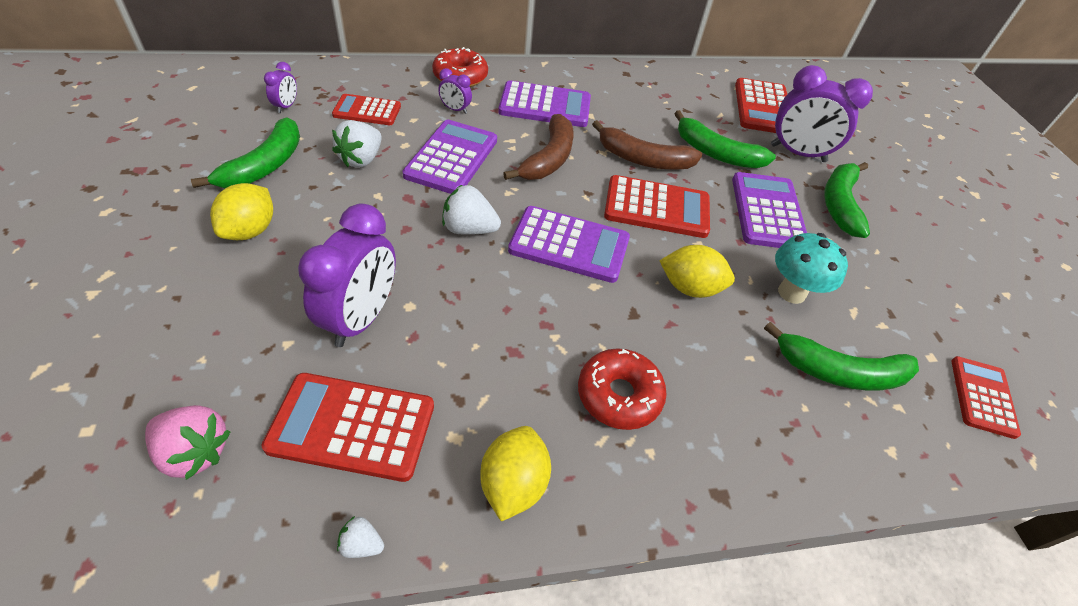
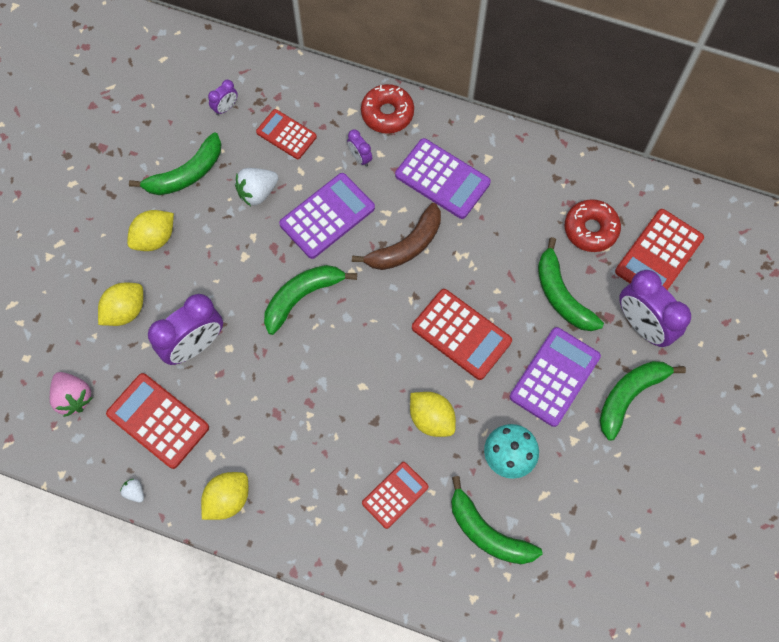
camera: 35 degrees right, 20 degrees up
white strawberry [442,184,501,235] -> green banana [264,265,357,335]
purple calculator [508,206,630,283] -> none
red donut [578,348,667,430] -> red donut moved to [565,199,621,252]
brown banana [592,120,702,170] -> none
red calculator [951,356,1021,439] -> red calculator moved to [362,462,429,529]
none -> yellow lemon [98,283,143,326]

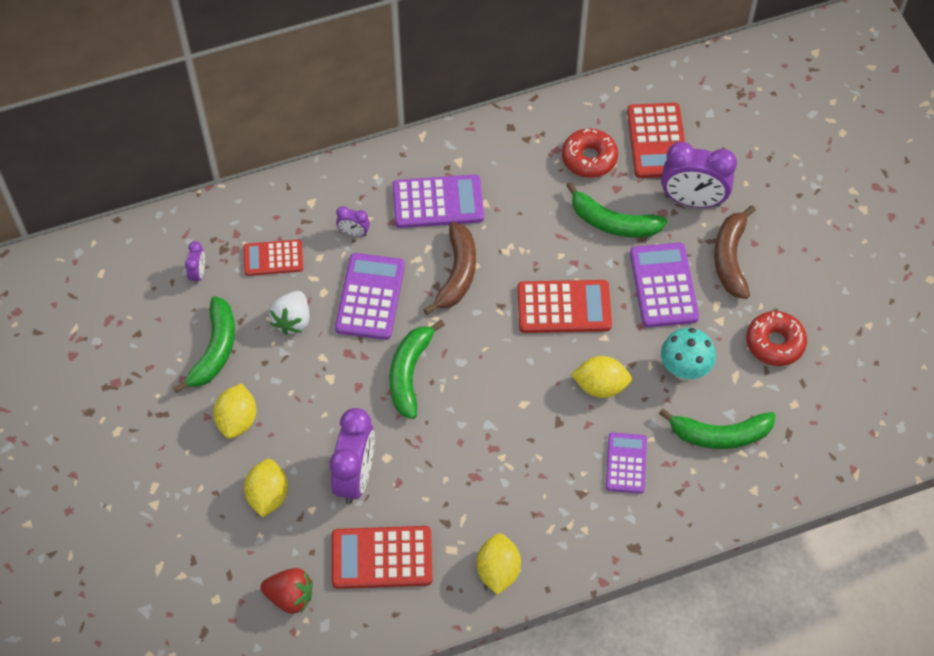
camera: 40 degrees left, 10 degrees down
pink strawberry [50,372,92,417] -> red strawberry [261,568,313,614]
white strawberry [120,479,144,503] -> none
red donut [361,84,414,134] -> red donut moved to [746,311,807,366]
red calculator [362,462,429,529] -> purple calculator [606,432,647,494]
green banana [600,361,686,441] -> brown banana [714,205,756,299]

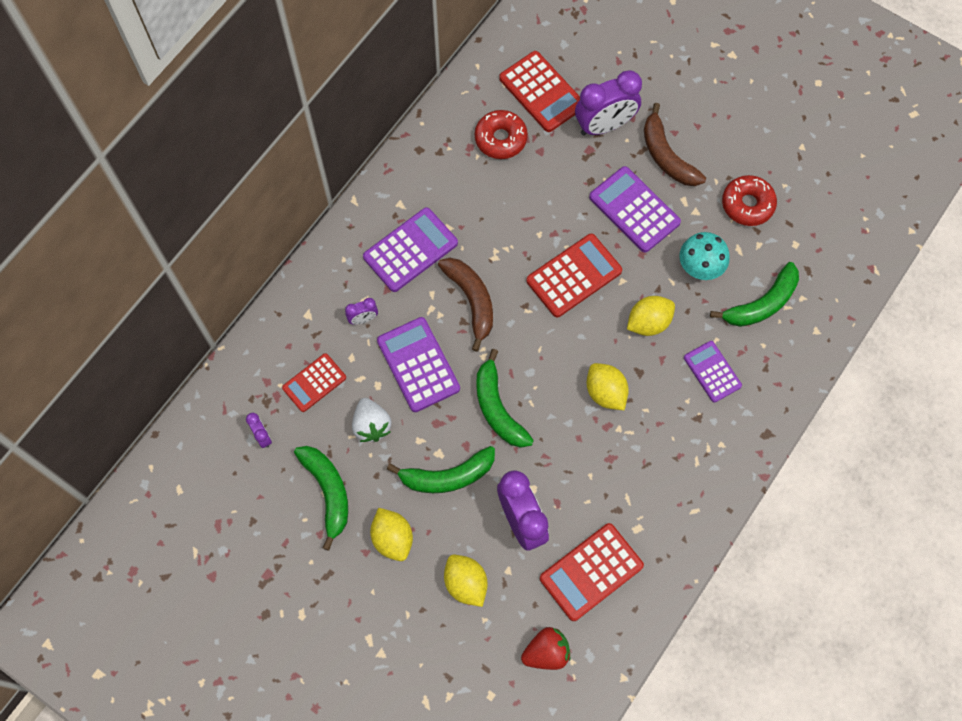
camera: 35 degrees left, 10 degrees up
yellow lemon [476,533,521,595] -> yellow lemon moved to [587,363,629,410]
green banana [566,182,667,237] -> green banana moved to [387,446,495,493]

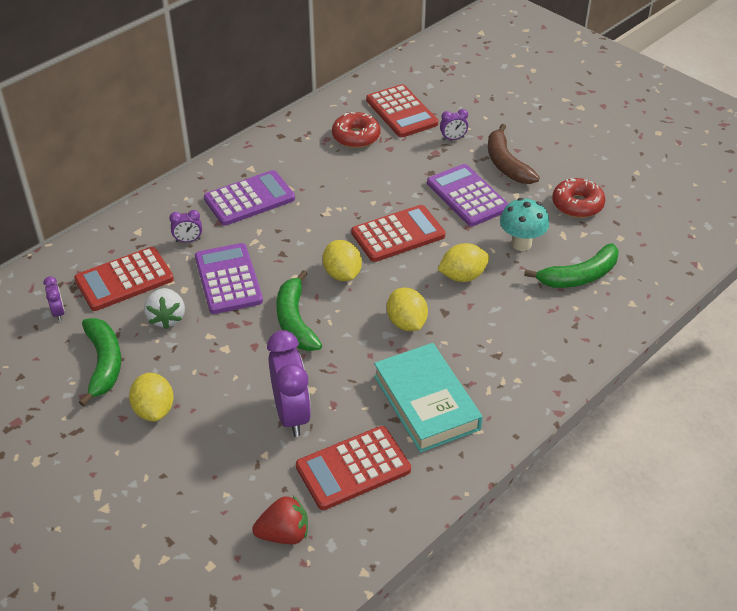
camera: 10 degrees right, 25 degrees down
red calculator [282,353,346,412] -> red calculator [74,247,174,311], size x1.55
green banana [387,446,495,493] -> none
brown banana [438,258,493,352] -> none
yellow lemon [444,555,488,607] -> yellow lemon moved to [323,240,362,281]
purple clock [575,70,642,135] -> purple clock [440,109,468,140], size x0.46
purple calculator [684,341,742,403] -> none
none -> turquoise book [374,343,482,453]

